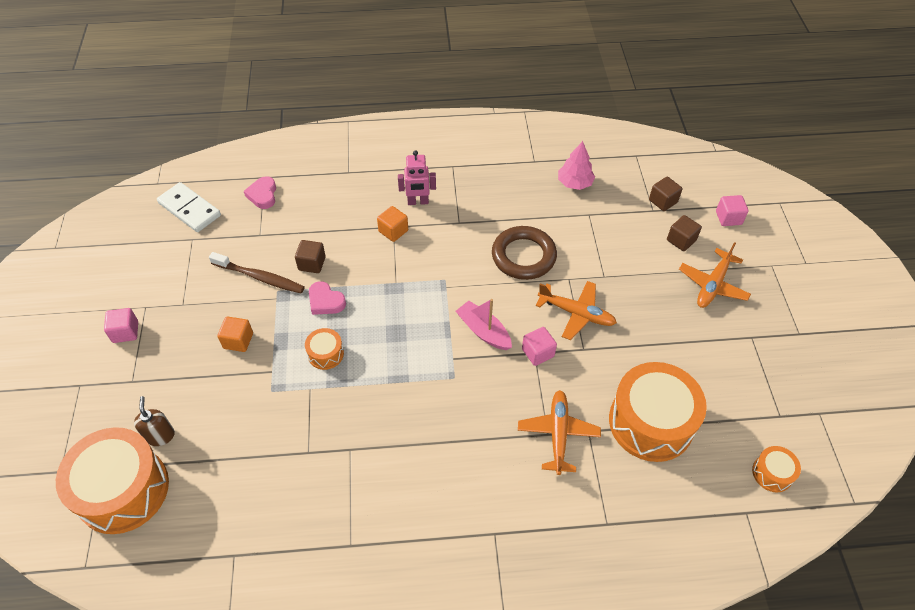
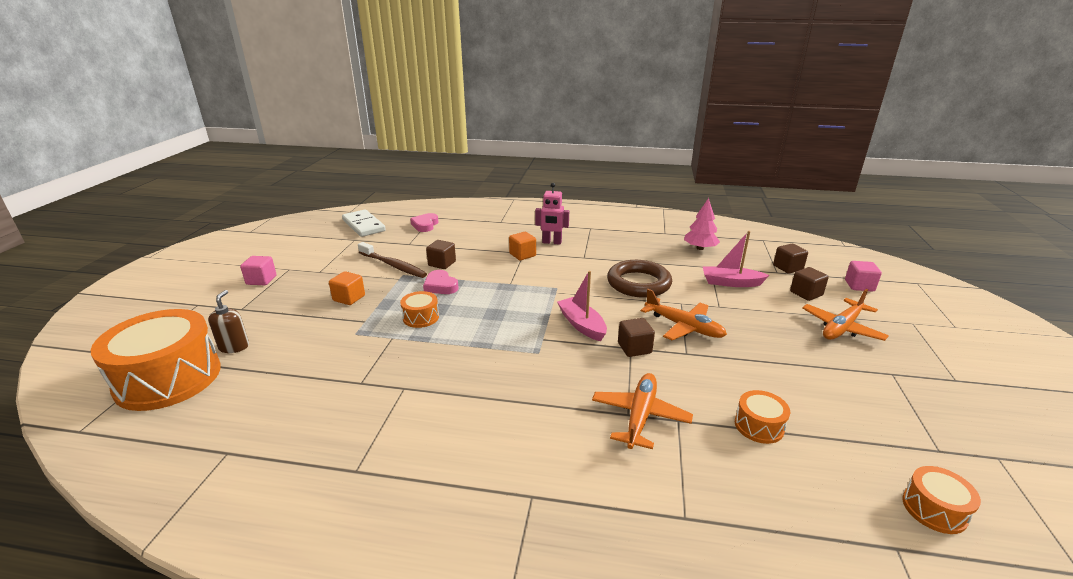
camera: 15 degrees right, 25 degrees down
pink cube [522,327,557,366] -> brown cube [618,318,655,357]
orange drum [609,362,707,462] -> orange drum [735,390,790,444], size x0.45
none -> pink boat [703,231,769,287]

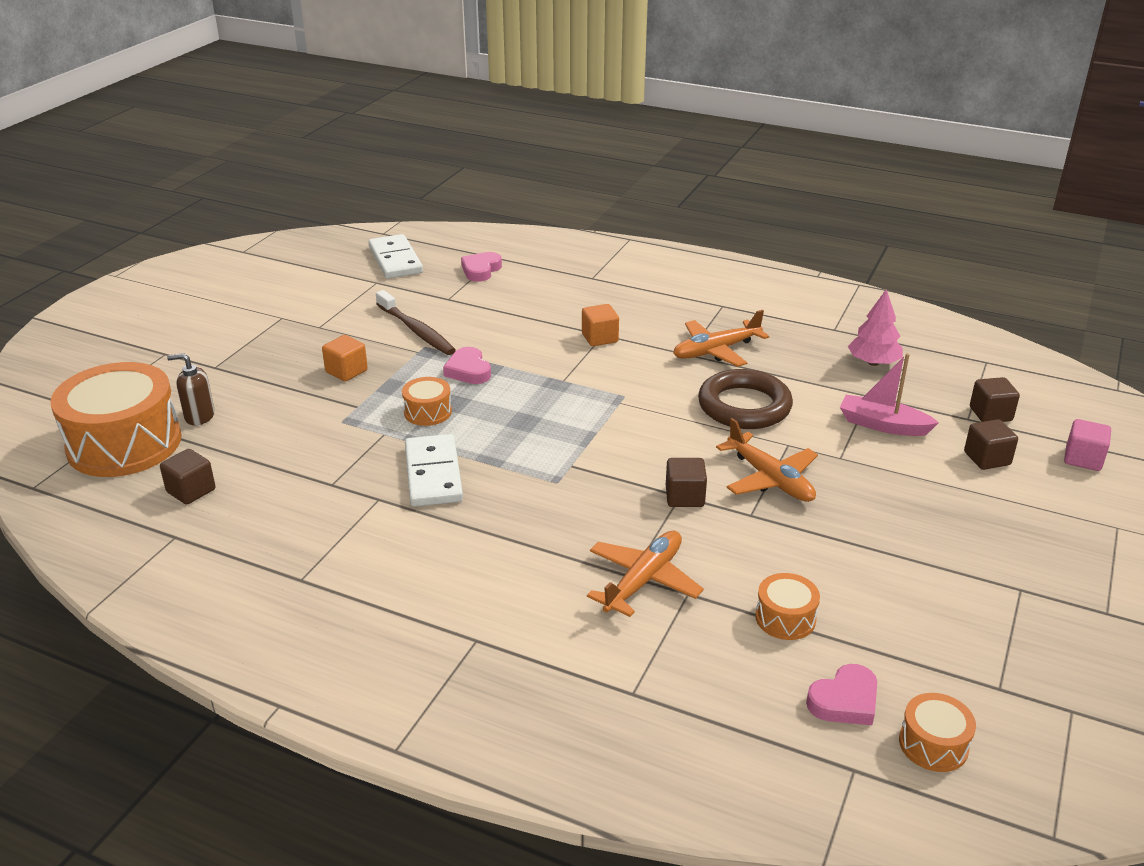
camera: 15 degrees right, 5 degrees up
brown soap dispenser [208,290,249,353] -> brown soap dispenser turned 105 degrees counterclockwise [167,353,215,425]
pink cube [240,256,276,285] -> none
brown cube [426,240,456,269] -> brown cube moved to [160,449,215,504]
pink robot [535,183,569,245] -> none
pink boat [557,271,607,341] -> none
orange plane [802,289,889,341] -> orange plane moved to [673,310,769,367]
none -> white domino [405,434,463,507]
none -> pink heart [806,664,877,725]

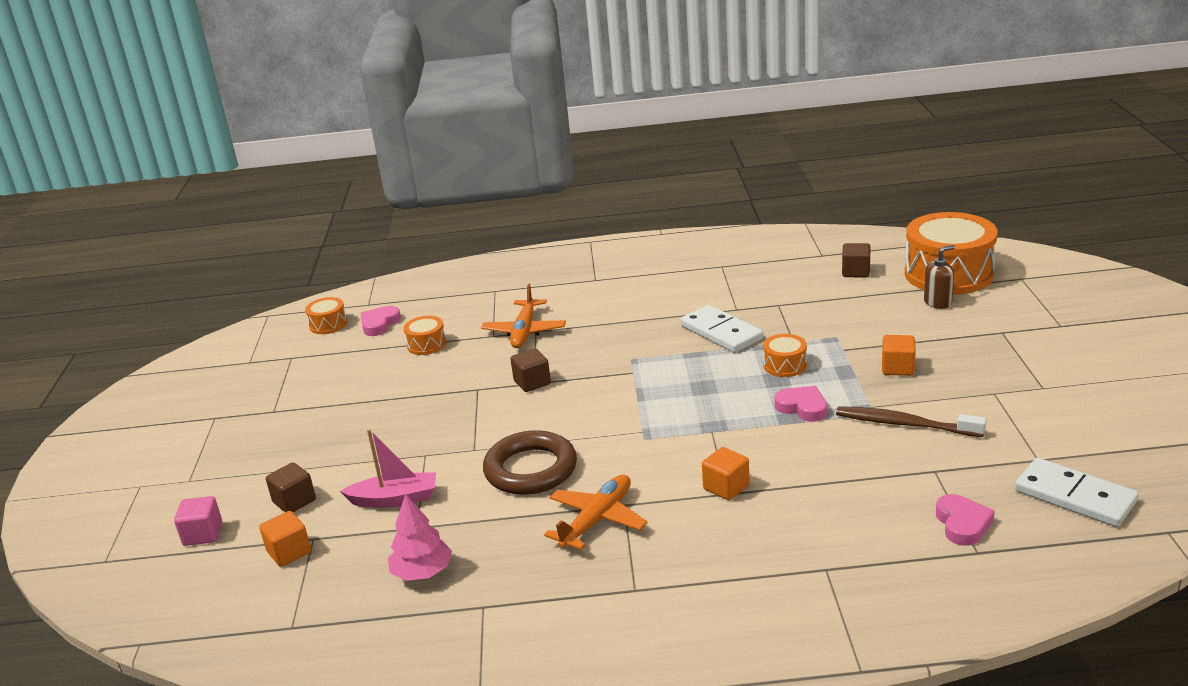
camera: 155 degrees right, 5 degrees down
orange plane [716,418,818,502] -> none
brown cube [970,377,1020,422] -> orange cube [259,511,311,567]

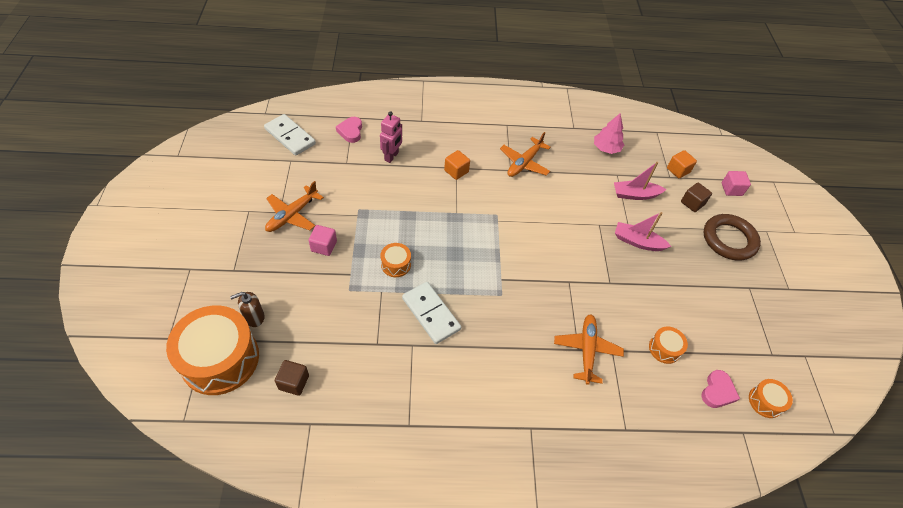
camera: 175 degrees right, 25 degrees up
brown ring [483,430,577,495] -> brown ring moved to [704,214,761,261]
brown cube [511,348,551,392] -> none
pink heart [774,386,827,422] -> none
brown toothbrush [836,406,987,437] -> none
orange cube [882,335,916,376] -> pink cube [308,225,337,256]
none -> orange plane [265,181,324,232]
none -> pink robot [380,111,402,163]
none -> pink boat [615,212,671,251]

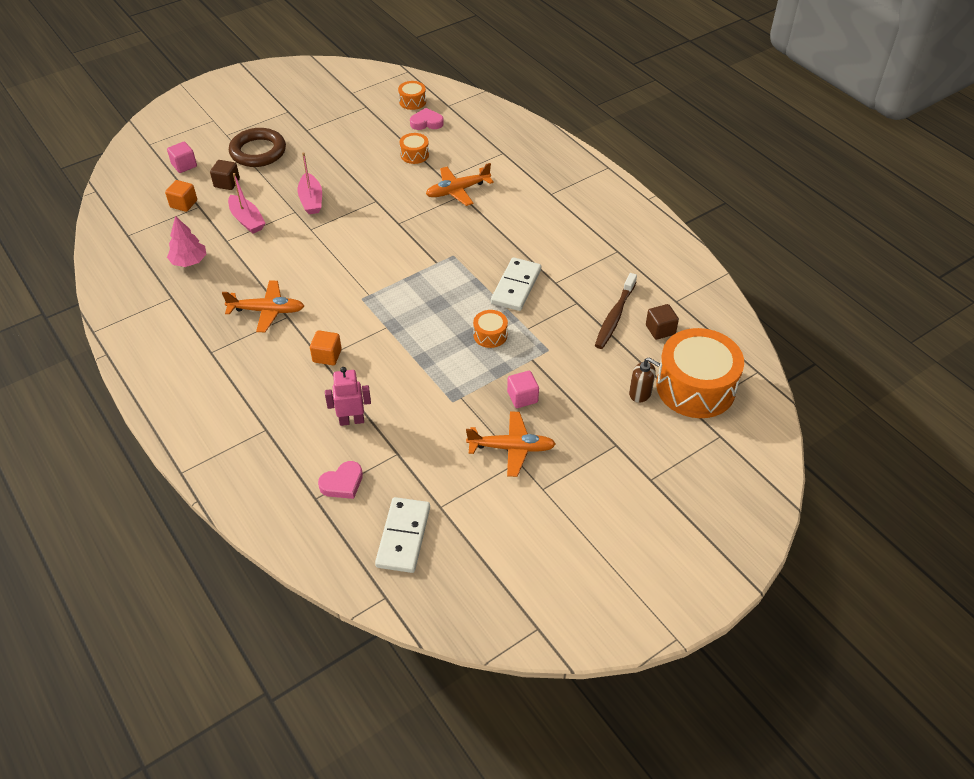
camera: 120 degrees left, 5 degrees down
none -> brown toothbrush [595,273,637,349]

